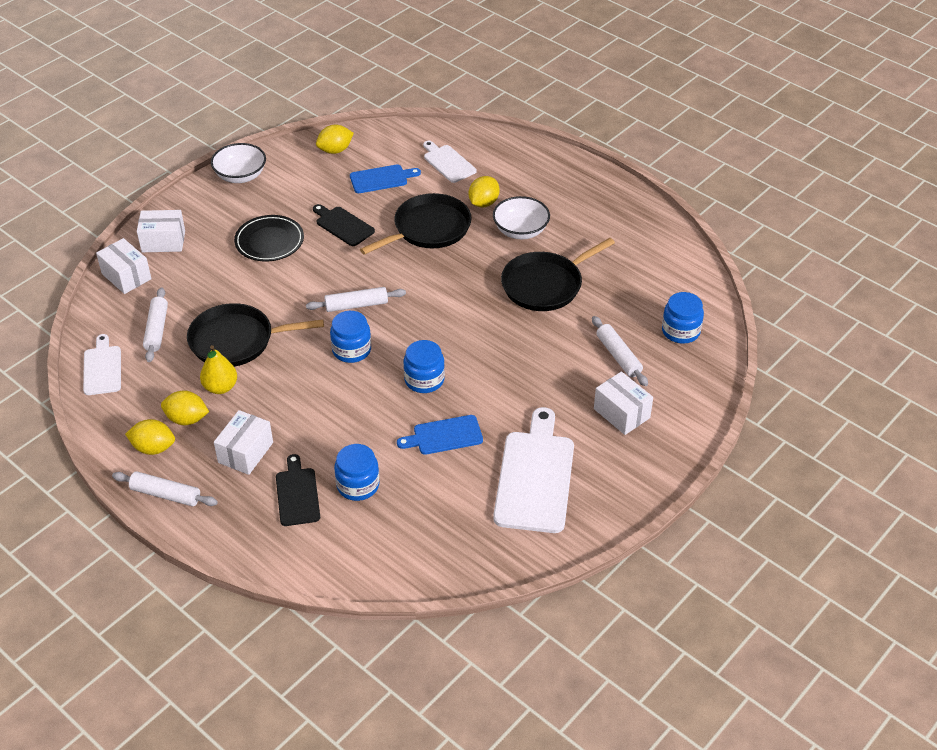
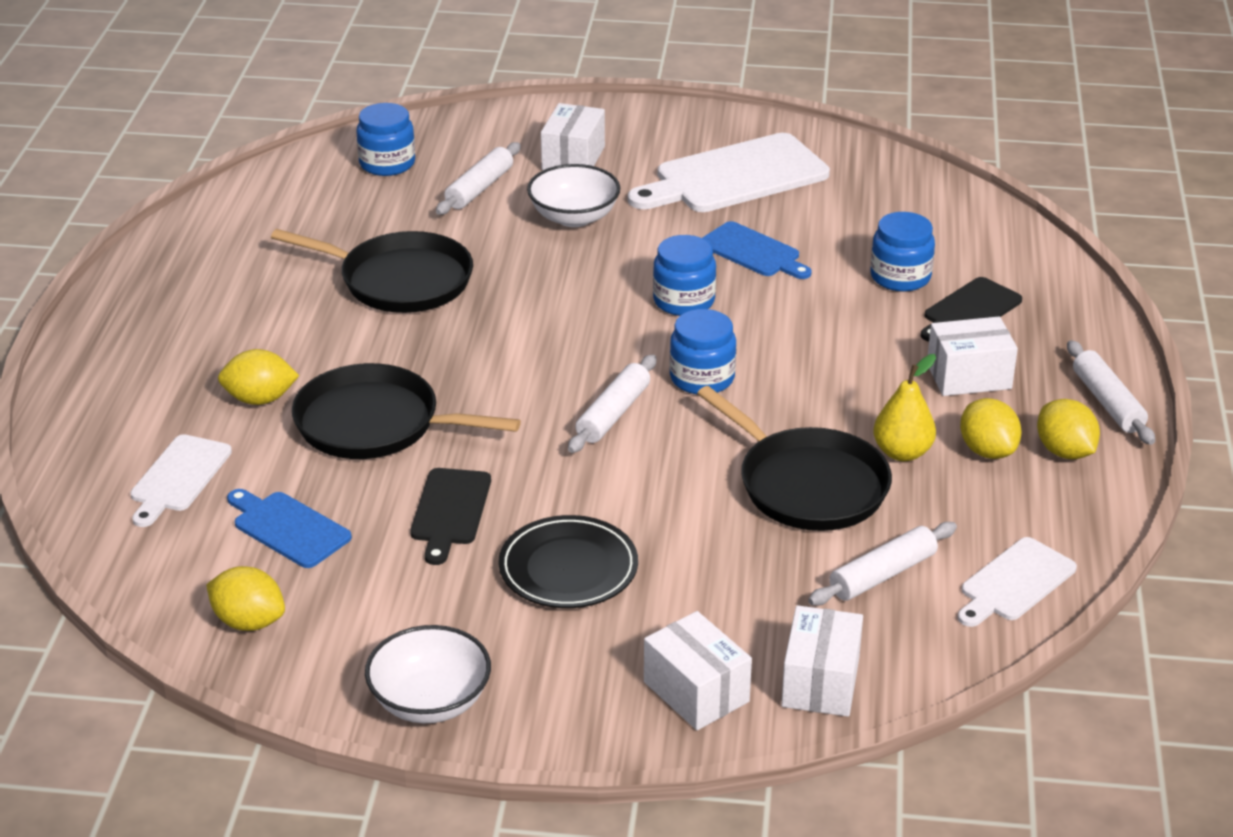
camera: 125 degrees left, 10 degrees down
white rolling pin [306,287,406,312] -> white rolling pin turned 75 degrees clockwise [568,355,656,453]
white bowl [493,196,550,239] -> white bowl moved to [527,164,620,227]

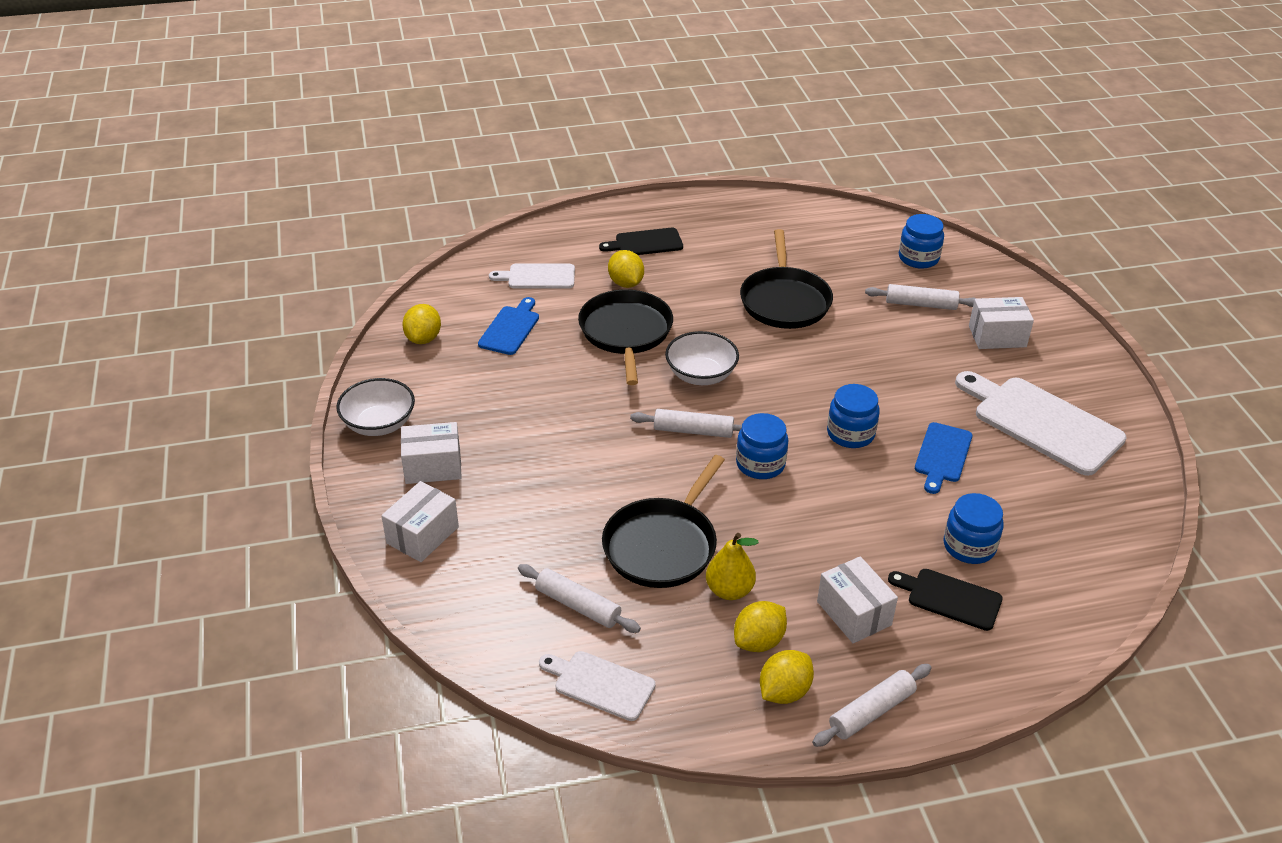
camera: 70 degrees right, 5 degrees up
black cutting board [410,468,491,565] -> black cutting board moved to [599,228,683,255]
black plate [498,515,638,608] -> none
white bowl [527,164,620,227] -> white bowl moved to [665,331,739,385]
white box [781,605,863,717] -> white box moved to [401,422,462,484]

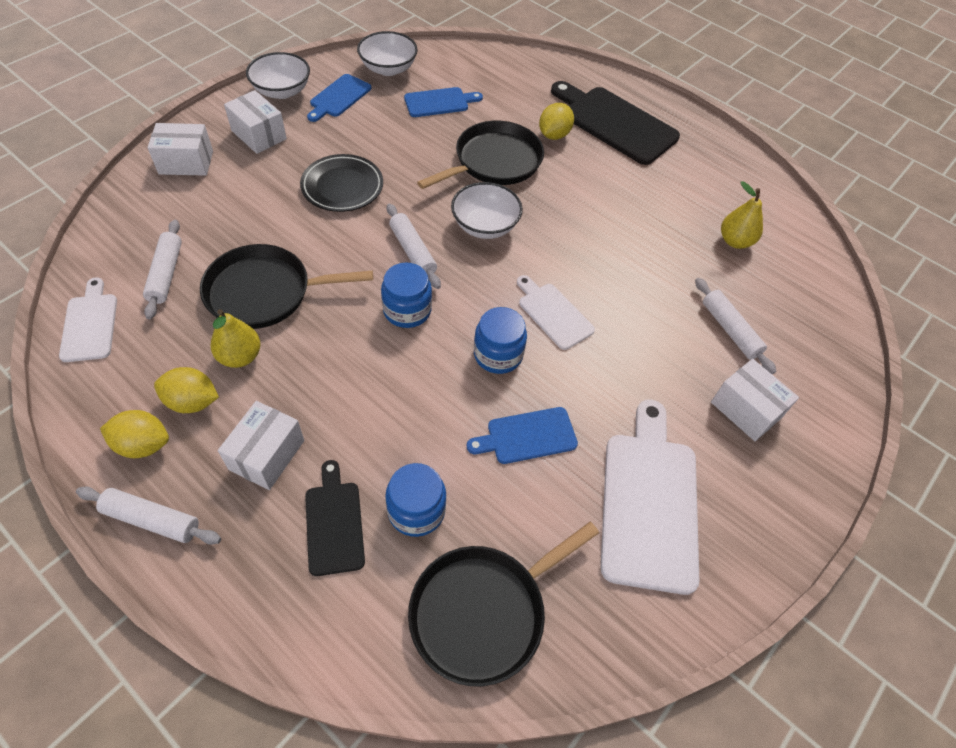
camera: 50 degrees right, 15 degrees up
yellow lemon [402,304,441,344] -> white bowl [357,31,418,76]
white cutting board [489,264,575,289] -> white cutting board moved to [517,275,595,350]
black cutting board [599,228,683,255] -> black cutting board [551,81,680,165], size x1.79
black pan [740,229,833,329] -> black pan moved to [408,522,599,686]
blue jar [899,214,944,269] -> none
none -> black plate [300,154,383,212]
none -> blue cutting board [307,74,371,122]
none -> yellow pear [721,181,763,249]

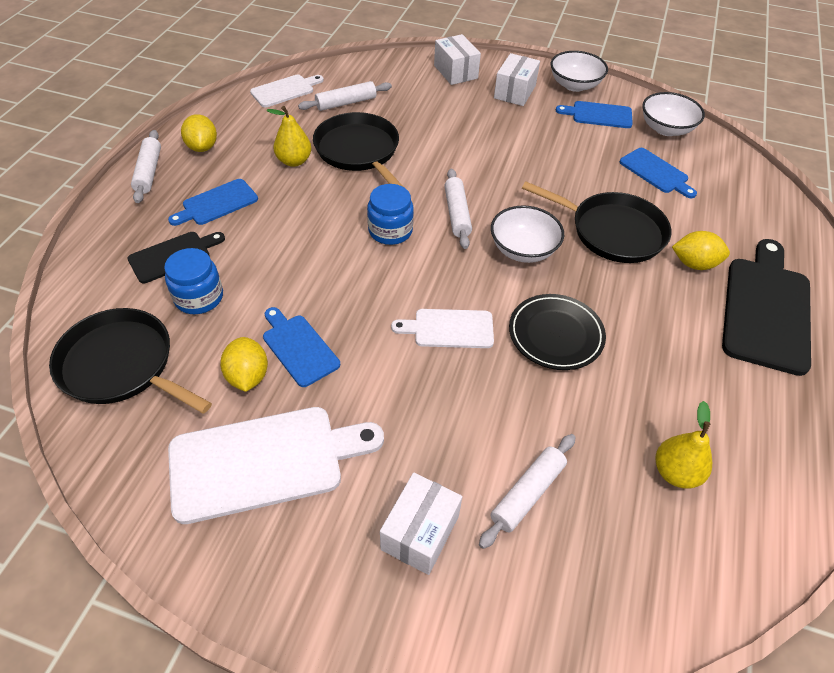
camera: 70 degrees right, 5 degrees down
yellow lemon [154,367,219,413] -> yellow lemon moved to [220,337,268,392]
white box [218,401,304,490] -> blue cutting board [168,179,258,226]
black plate [300,154,383,212] -> black plate moved to [509,294,606,370]
white rolling pin [387,204,441,289] -> white rolling pin turned 45 degrees counterclockwise [444,169,472,249]
blue jar [474,307,527,374] -> none
white cutting board [517,275,595,350] -> white cutting board turned 120 degrees counterclockwise [391,309,494,348]

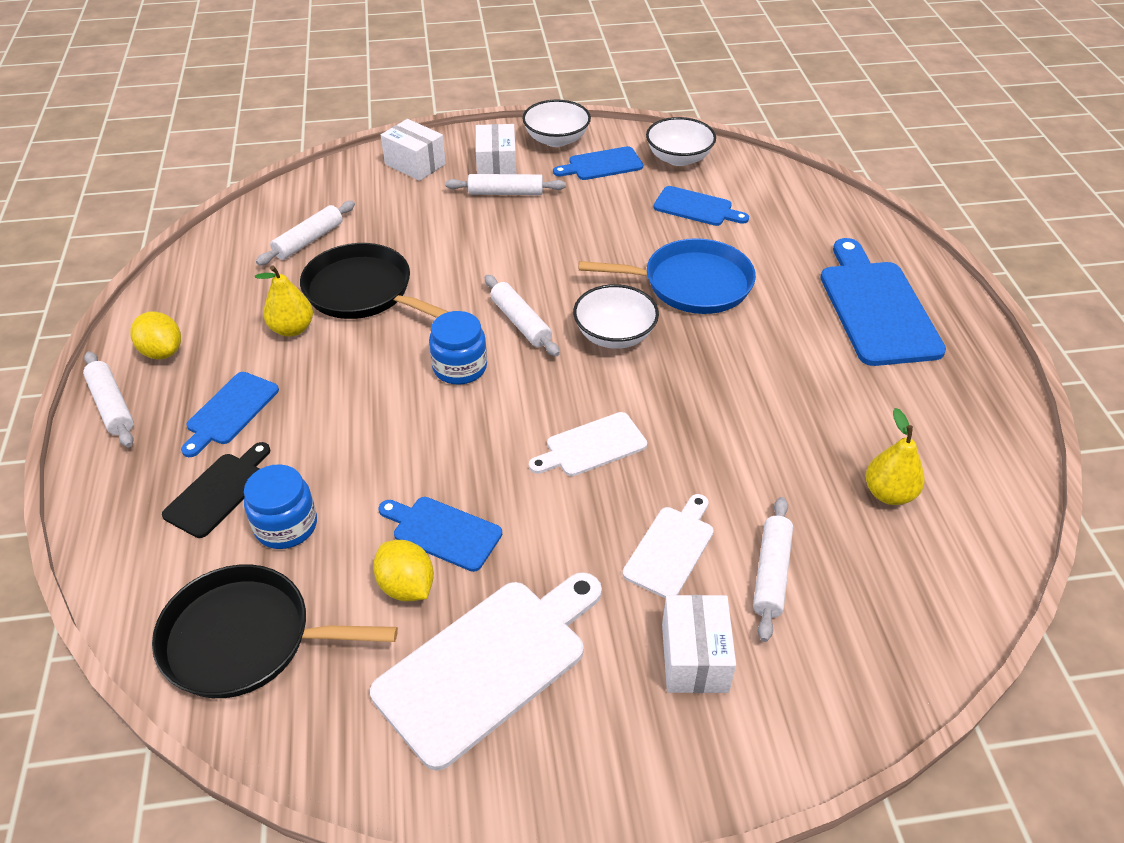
camera: 25 degrees left, 5 degrees down
white cutting board [250,75,324,107] -> white cutting board moved to [623,494,714,599]
black plate [509,294,606,370] -> none
black pan [522,182,671,263] -> blue pan [579,238,756,314]
yellow lemon [672,231,730,270] -> none
black cutting board [722,239,811,376] -> blue cutting board [820,238,946,366]
none -> white rolling pin [445,174,566,195]

